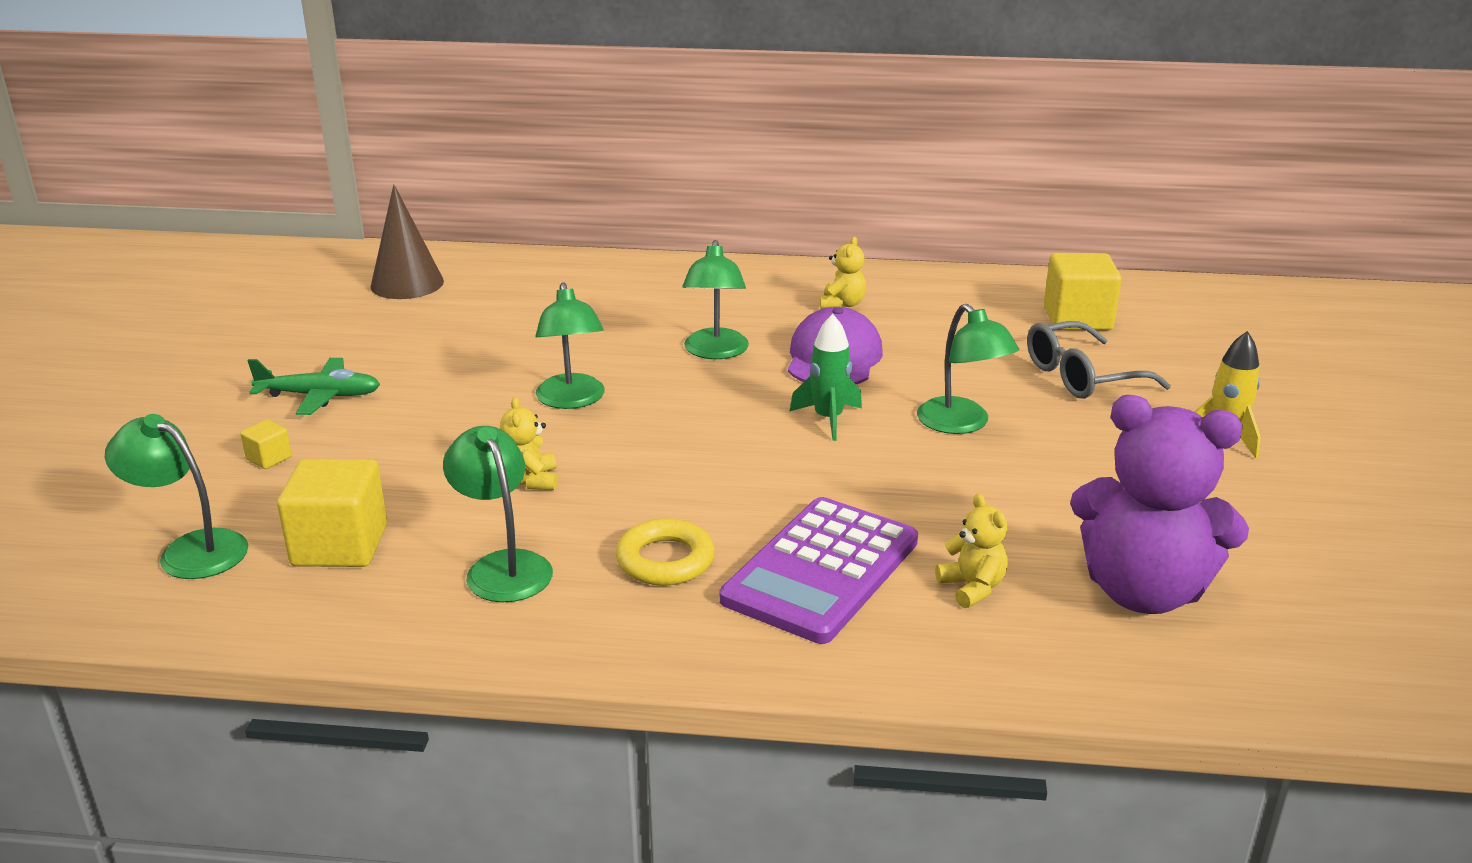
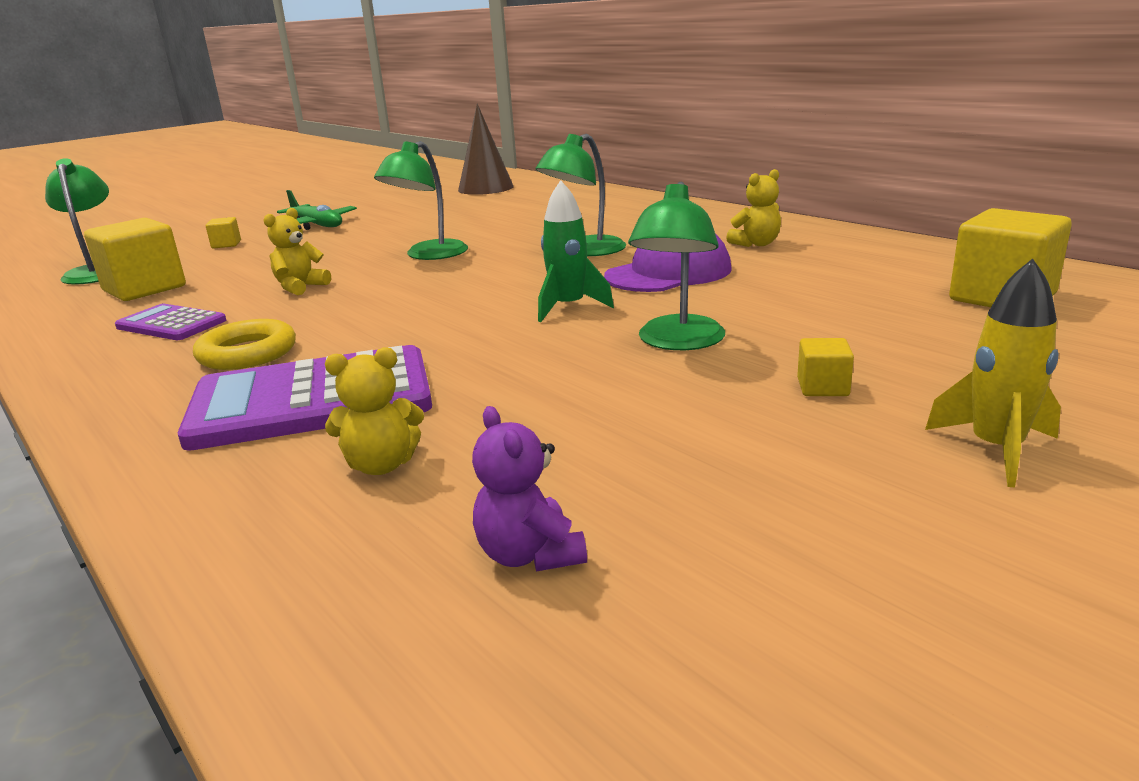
camera: 45 degrees right, 5 degrees down
green lamp [443,426,553,602] -> purple calculator [115,304,226,340]
yellow teddy bear [935,494,1008,608] -> yellow teddy bear turned 60 degrees clockwise [325,347,424,475]
grey glasses [1027,321,1171,399] -> none
purple teddy bear [1070,395,1249,614] -> purple teddy bear [472,406,587,571], size x0.43
none -> yellow cube [797,338,854,396]

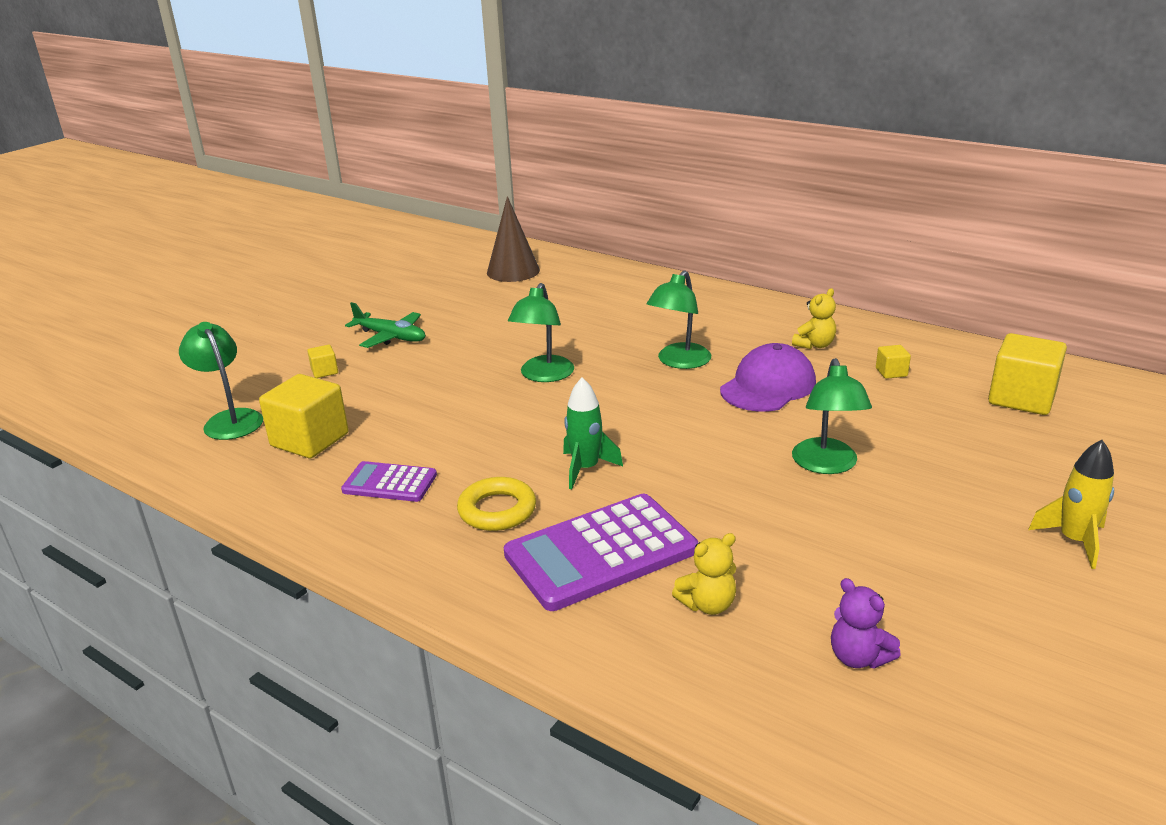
camera: 15 degrees left, 5 degrees up
yellow teddy bear [264,208,331,295] -> none
green rocket [538,180,614,322] -> green rocket moved to [563,378,623,489]
yellow cube [797,338,854,396] -> yellow cube moved to [876,345,911,379]

